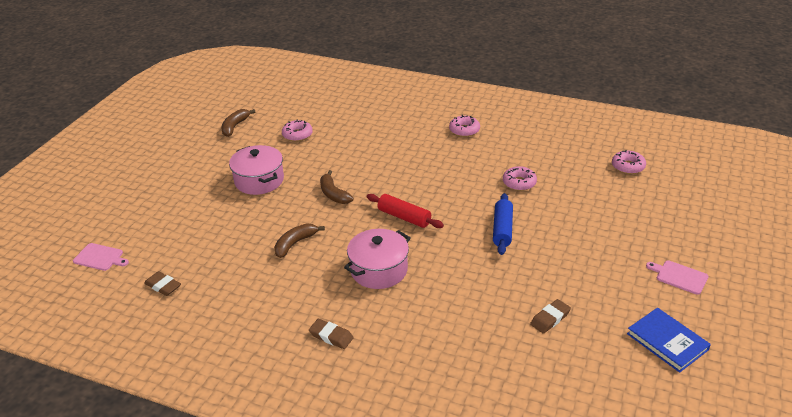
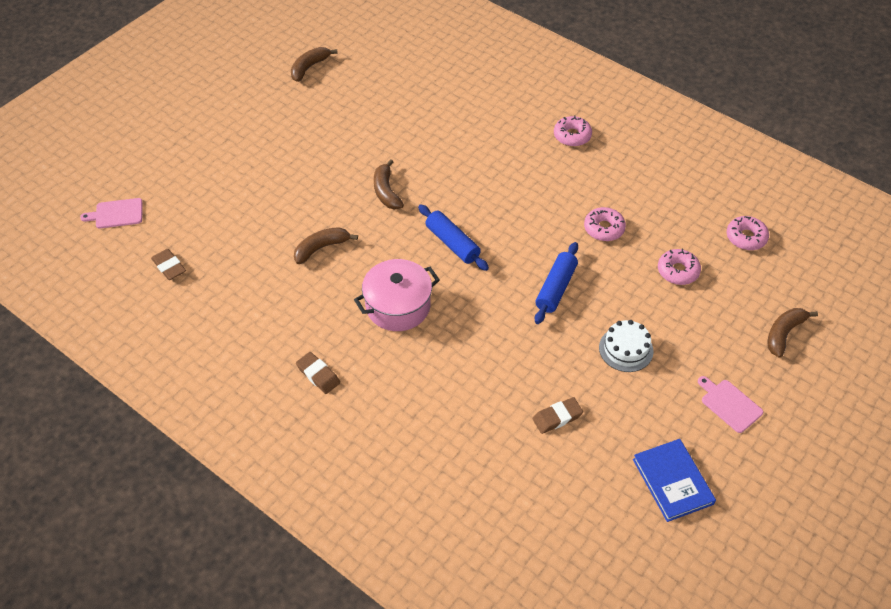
camera: 15 degrees right, 15 degrees up
pink cutting board [73,243,129,271] -> pink cutting board turned 135 degrees clockwise [80,198,142,228]
pink pot [229,145,284,195] -> none
pink donut [282,119,313,142] -> pink donut moved to [658,249,701,285]
red rolling pin [367,194,444,228] -> blue rolling pin [418,204,489,271]
none -> white cake [599,320,654,372]
none -> brown banana [768,308,818,358]

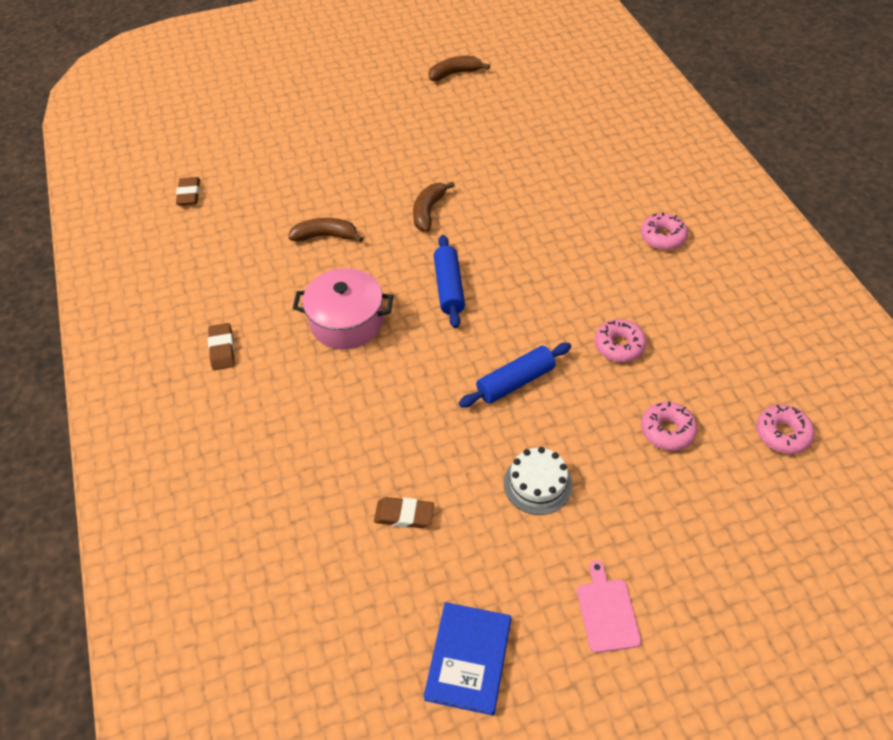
camera: 35 degrees right, 0 degrees up
pink cutting board [80,198,142,228] -> none
brown banana [768,308,818,358] -> none

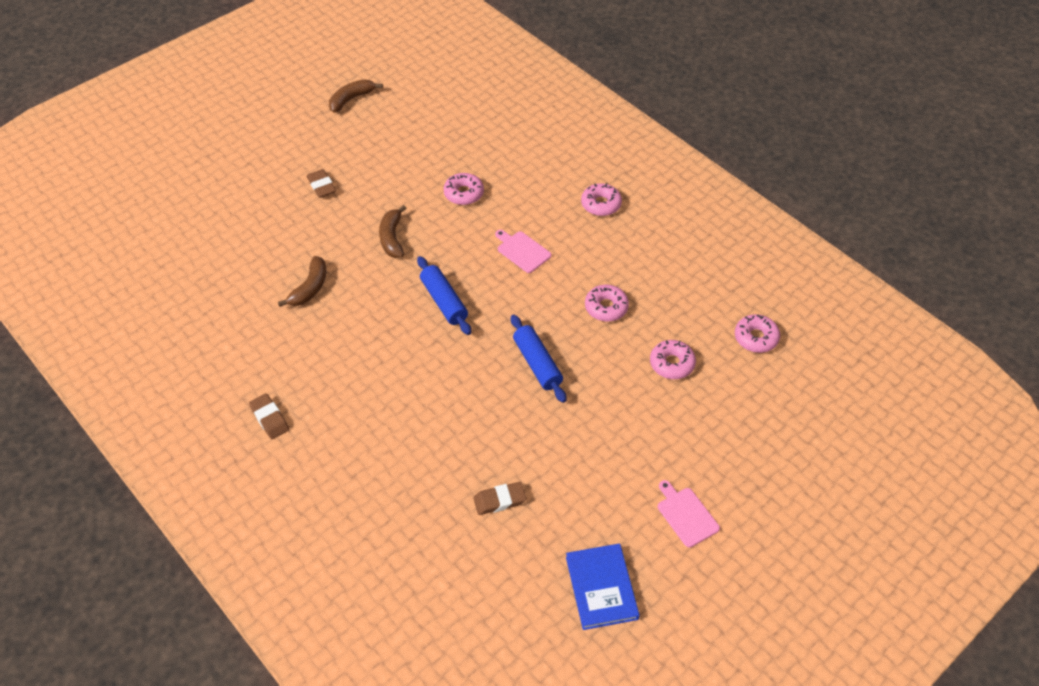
camera: 25 degrees left, 0 degrees up
brown eraser [176,177,200,205] -> brown eraser moved to [307,169,336,198]
brown banana [288,218,363,243] -> brown banana turned 135 degrees clockwise [278,256,326,307]
pink pot [293,268,393,349] -> none
blue rolling pin [459,343,571,408] -> blue rolling pin turned 60 degrees counterclockwise [511,314,566,403]
white cake [504,447,572,515] -> none
none -> pink donut [444,173,484,205]
none -> pink cutting board [495,230,551,273]

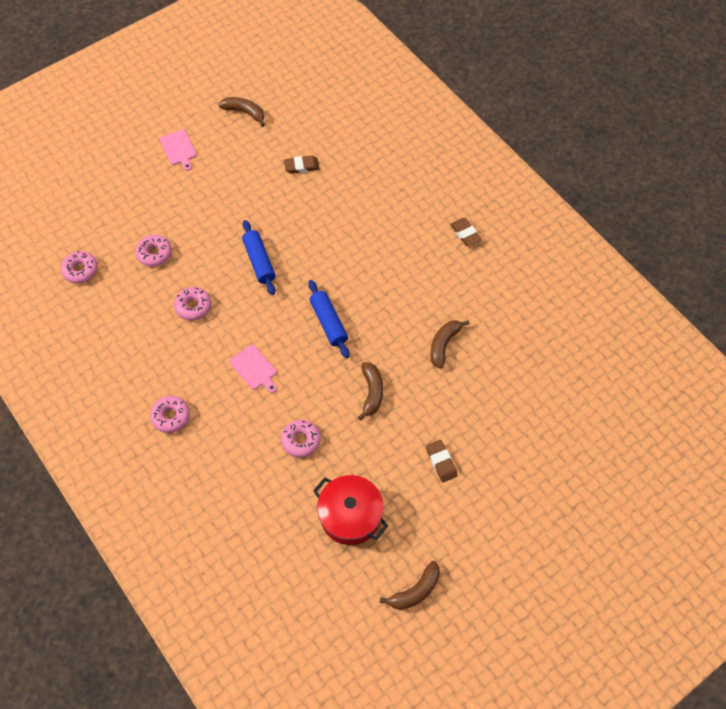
camera: 175 degrees left, 10 degrees up
blue book [566,543,640,630] -> brown banana [218,97,265,127]
none -> red pot [313,475,388,545]

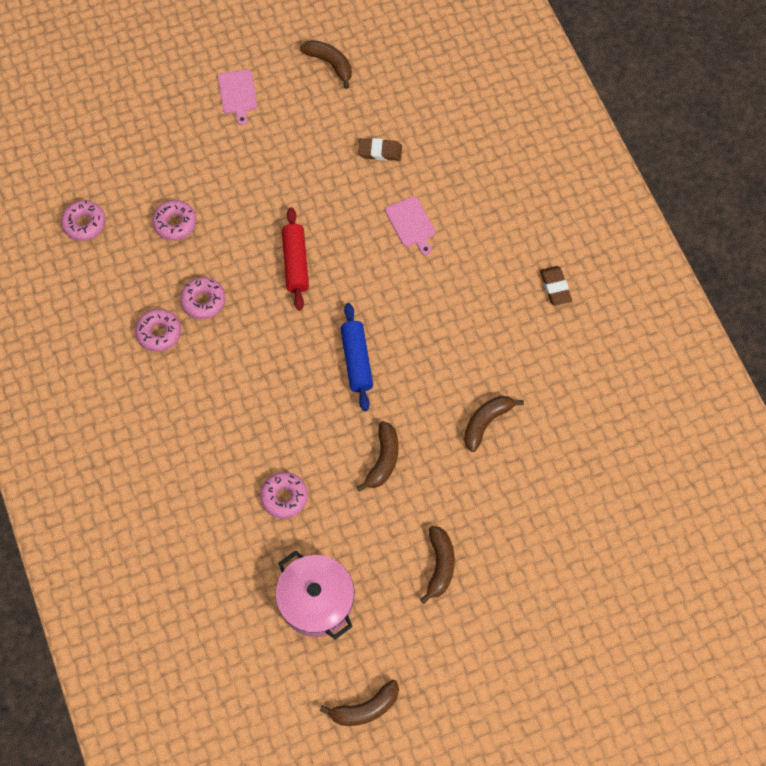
camera: 15 degrees right, 5 degrees up
pink donut [150,396,190,433] -> pink donut moved to [135,309,181,352]
pink cutting board [229,345,277,393] -> pink cutting board moved to [385,196,435,255]
blue rolling pin [242,220,275,295] -> red rolling pin [282,207,309,311]
red pot [313,475,388,545] -> pink pot [275,550,354,640]
brown eraser [426,440,458,482] -> brown banana [420,526,455,604]

